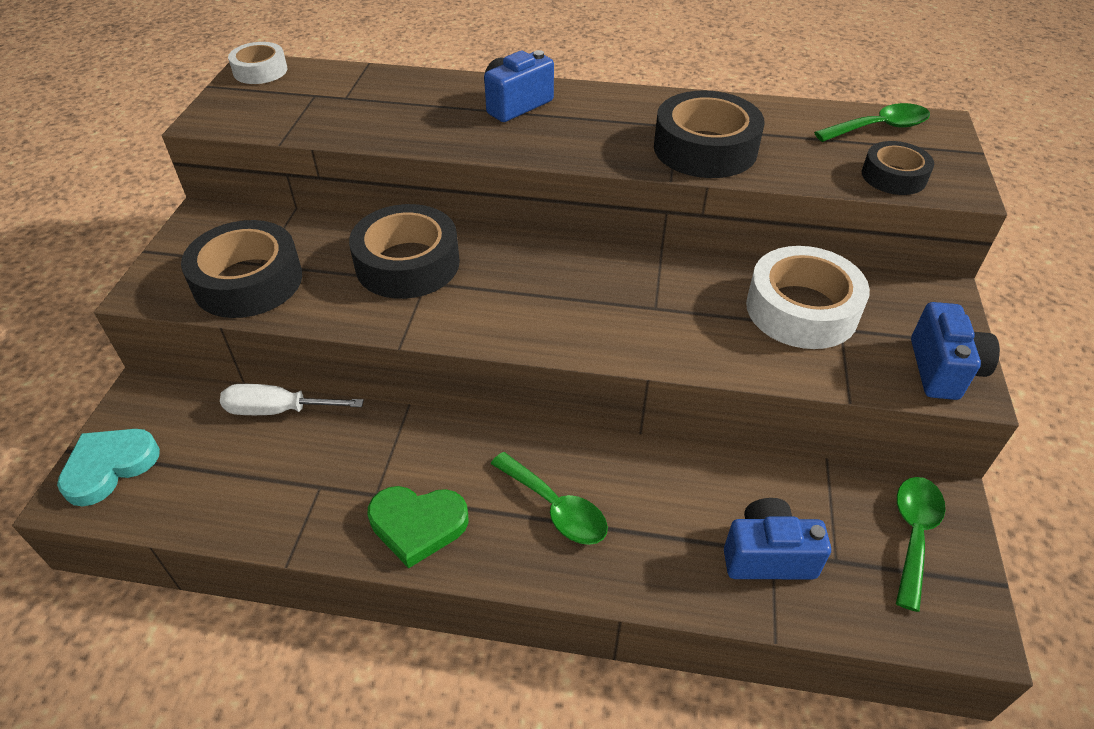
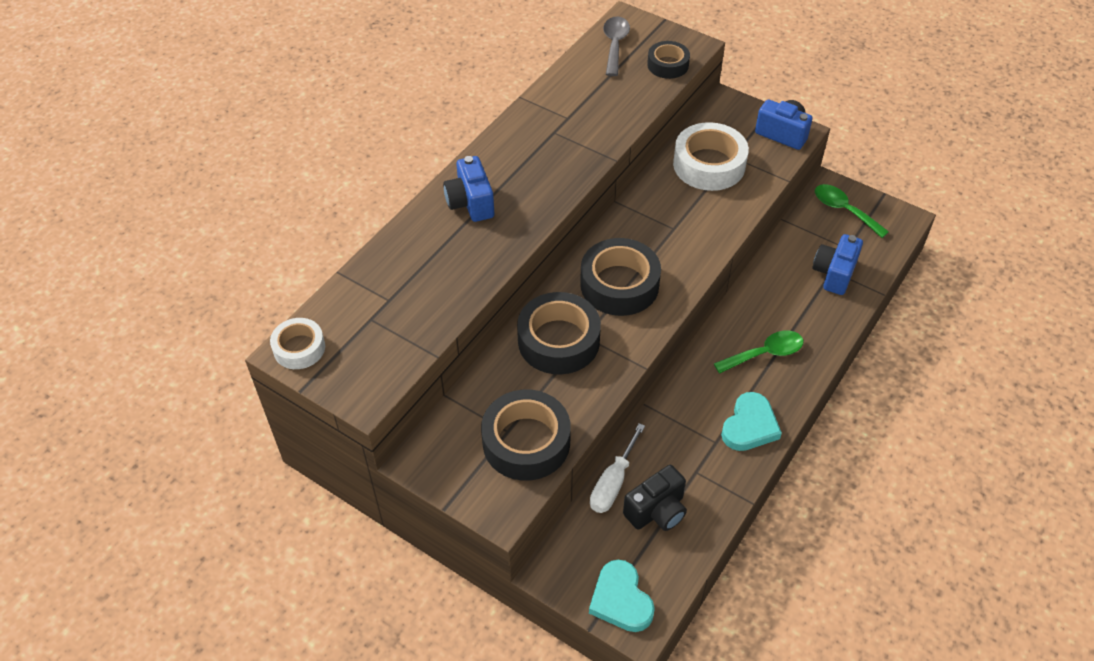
camera: 65 degrees left, 5 degrees up
green heart [368,486,469,568] -> turquoise heart [721,392,782,451]
black tape [654,91,765,178] -> black tape moved to [580,238,661,316]
green spoon [814,103,930,142] -> grey spoon [603,16,630,76]
none -> black camera [623,465,687,531]

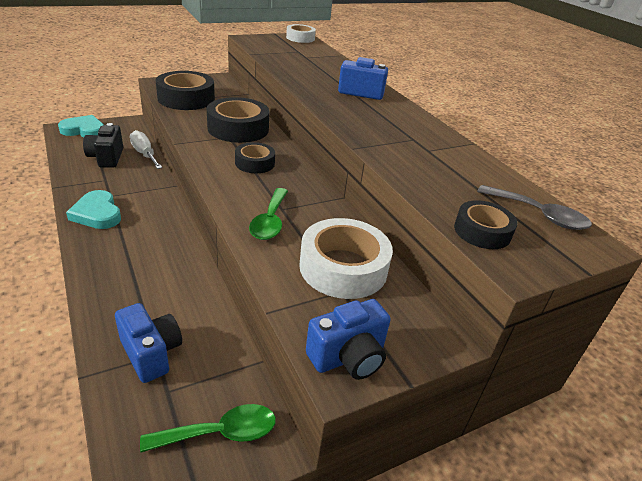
camera: 115 degrees right, 15 degrees down
black tape [580,238,661,316] -> black tape [235,142,275,173], size x0.58
green spoon [714,330,804,374] -> green spoon moved to [249,188,288,240]

